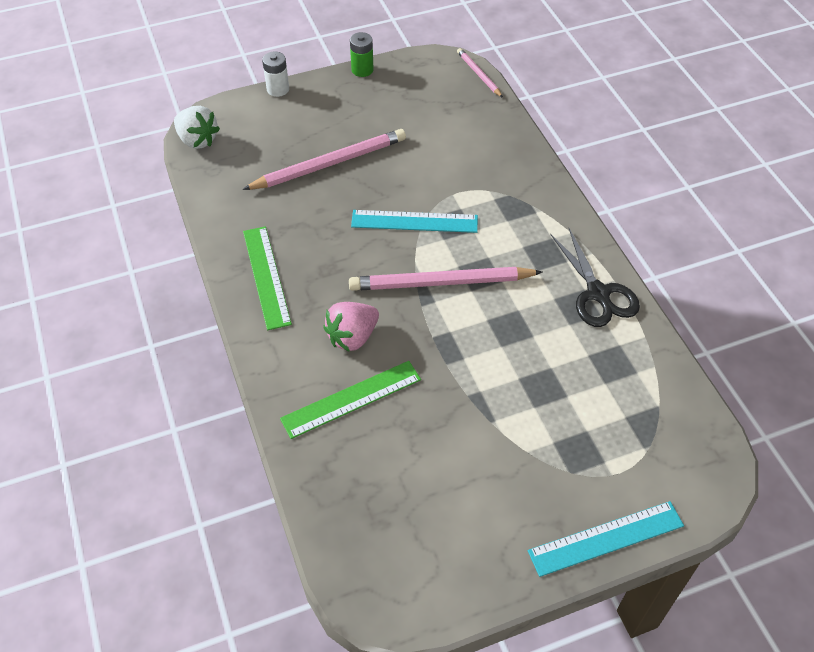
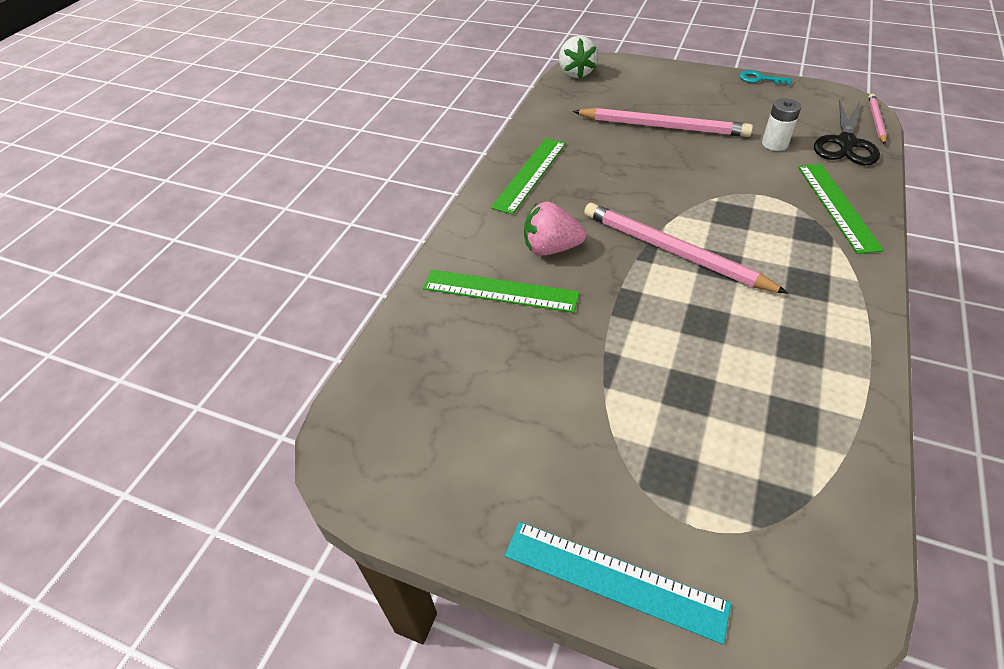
camera: 45 degrees right, 5 degrees down
white battery [262,51,289,97] -> white battery moved to [762,98,801,151]
green battery [350,32,374,77] -> turquoise key [739,70,792,85]
turquoise ruler [351,210,478,233] -> none
black scissors [550,228,640,327] -> black scissors moved to [814,100,880,165]
none -> green ruler [798,164,884,254]

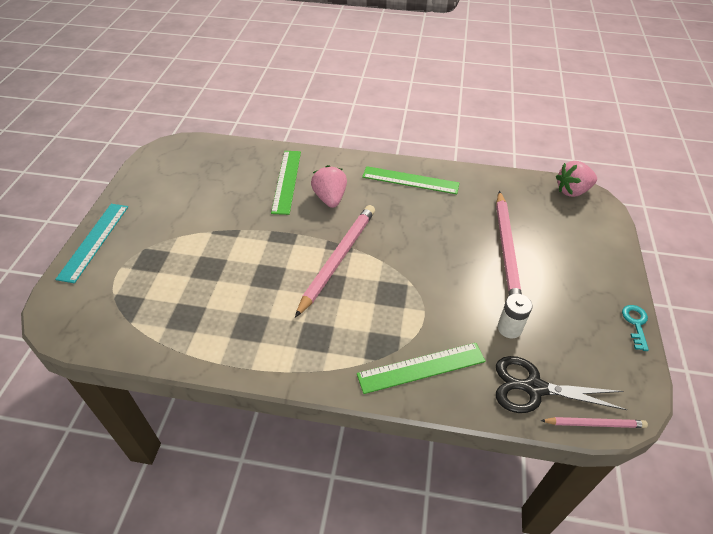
camera: 75 degrees right, 0 degrees up
white strawberry [559,36,598,78] -> pink strawberry [556,161,597,197]

